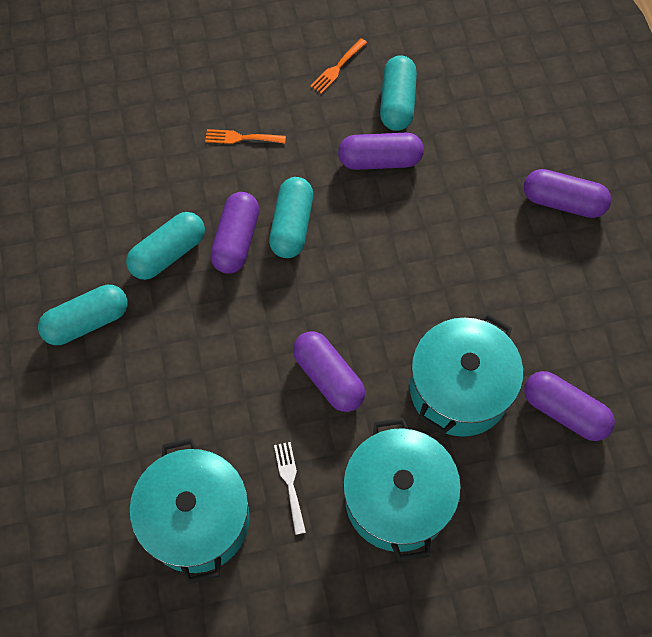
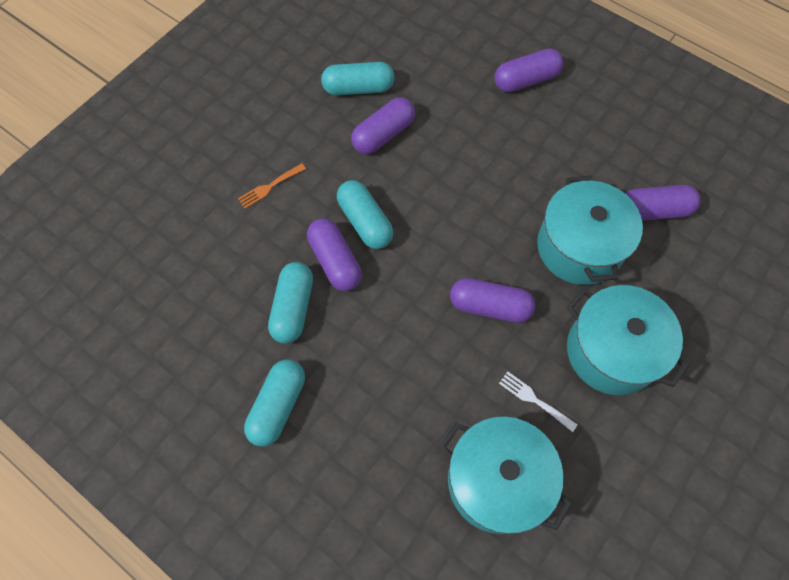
camera: 40 degrees left, 0 degrees up
orange fork [310,38,367,94] -> none
turquoise capsule [380,55,417,131] -> turquoise capsule turned 60 degrees counterclockwise [321,62,395,95]

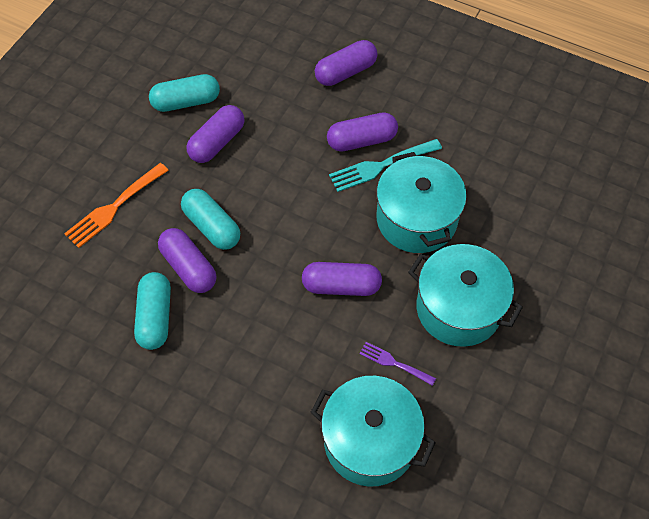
camera: 10 degrees left, 5 degrees down
orange fork [238,163,306,209] -> orange fork [64,163,169,248], size x1.67
turquoise capsule [244,360,305,447] -> none
white fork [499,372,578,432] -> purple fork [359,342,436,386]
purple capsule [625,185,700,221] -> purple capsule moved to [327,112,398,152]
none -> turquoise fork [329,139,442,192]

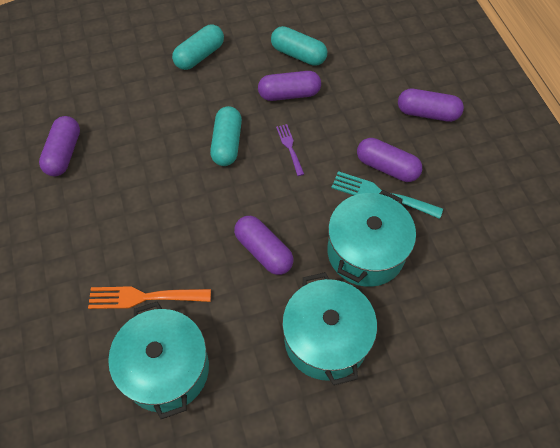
camera: 45 degrees right, 0 degrees up
orange fork [64,163,169,248] -> orange fork moved to [88,286,211,309]
turquoise capsule [134,272,171,350] -> turquoise capsule moved to [172,24,224,70]
purple capsule [158,228,216,293] -> purple capsule moved to [39,116,80,176]
purple fork [359,342,436,386] -> purple fork moved to [276,124,304,176]

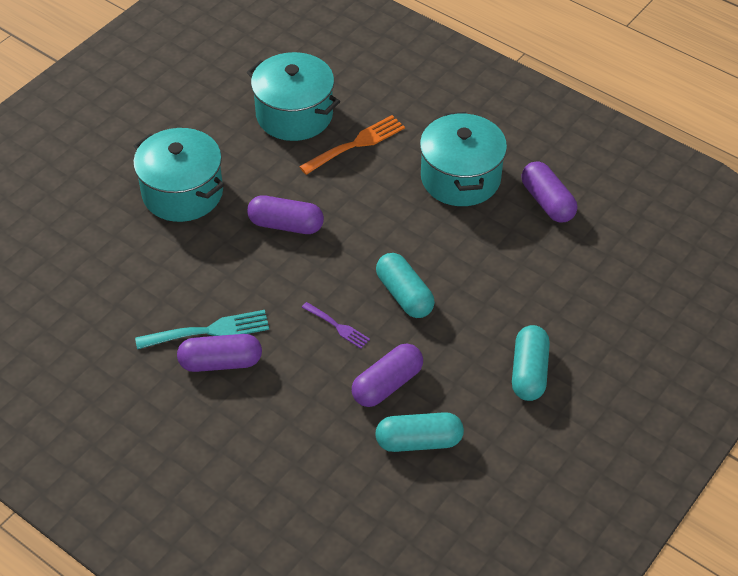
camera: 145 degrees right, 10 degrees down
turquoise pot [327,190,416,287] -> turquoise pot moved to [420,112,507,206]
purple capsule [398,89,464,122] -> none

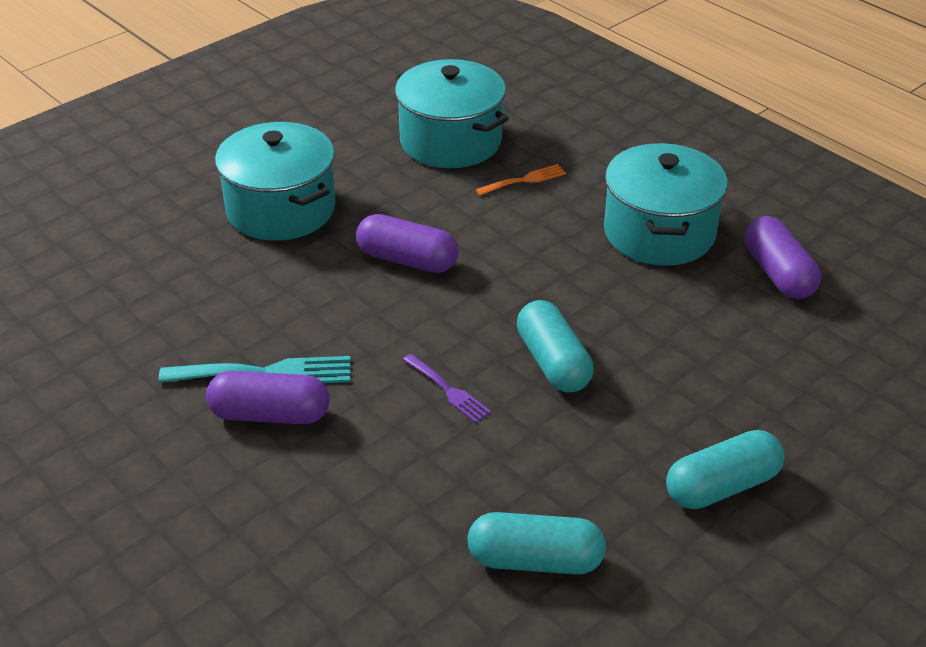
camera: 10 degrees right, 10 degrees down
orange fork [299,115,405,175] -> orange fork [476,164,566,196], size x0.60
purple capsule [352,344,423,407] -> none
turquoise capsule [512,325,550,401] -> turquoise capsule turned 45 degrees clockwise [666,430,785,509]

